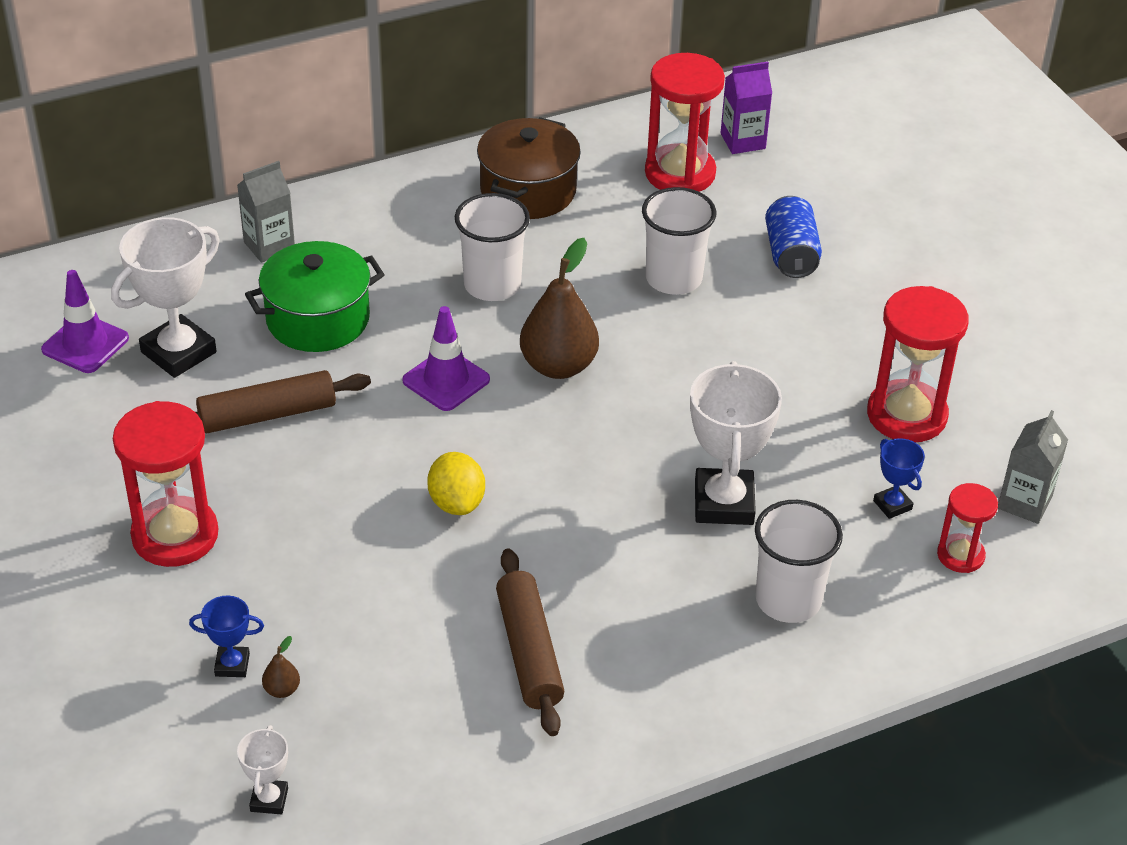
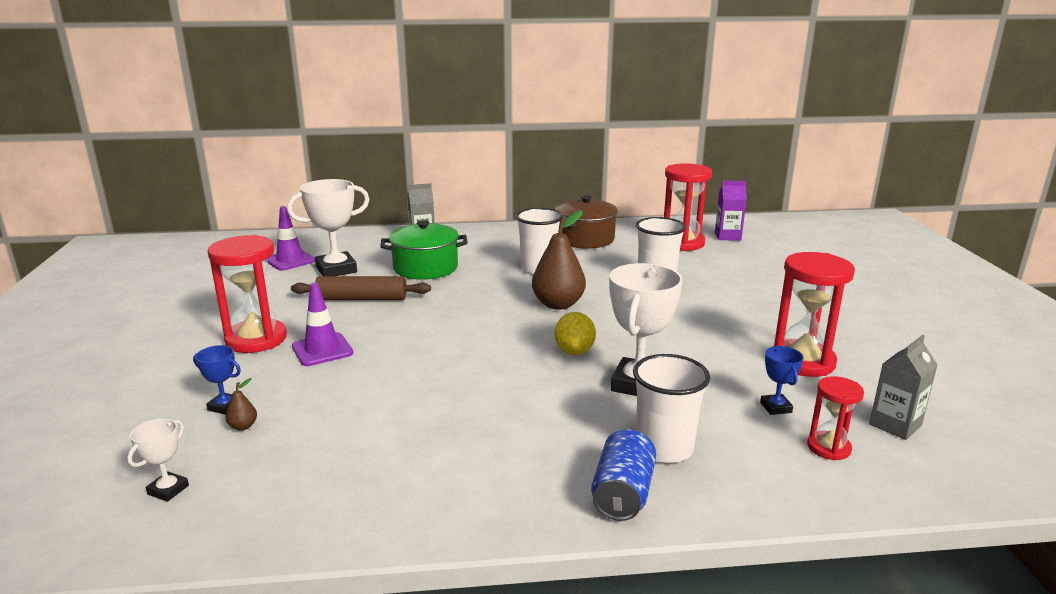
camera: 20 degrees right, 20 degrees down
purple traffic cone [402,306,490,411] -> purple traffic cone moved to [292,283,353,366]
yellow lemon [427,452,485,515] -> yellow lemon moved to [554,312,596,355]
brown rolling pin [496,548,565,736] -> none
blue can [765,196,822,278] -> blue can moved to [591,429,656,521]

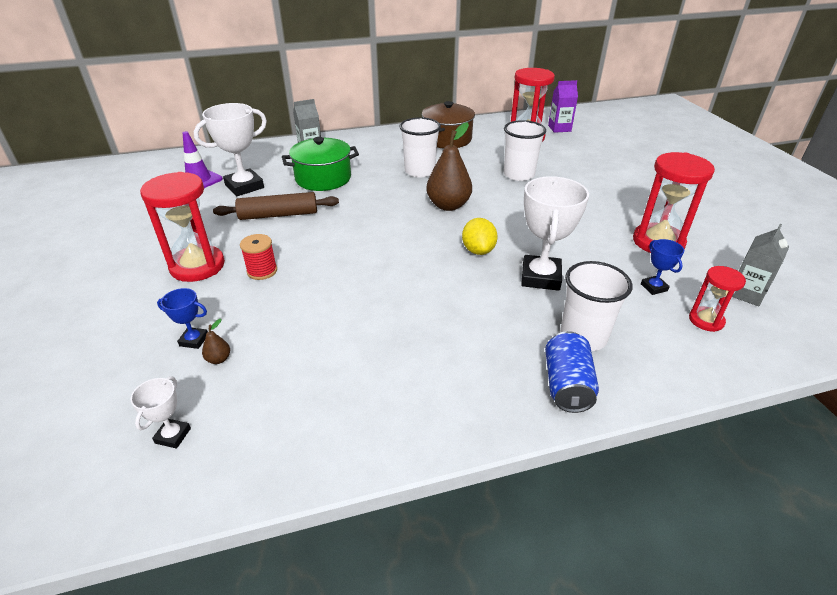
camera: 10 degrees left, 15 degrees up
purple traffic cone [292,283,353,366] -> red spool [240,234,277,280]

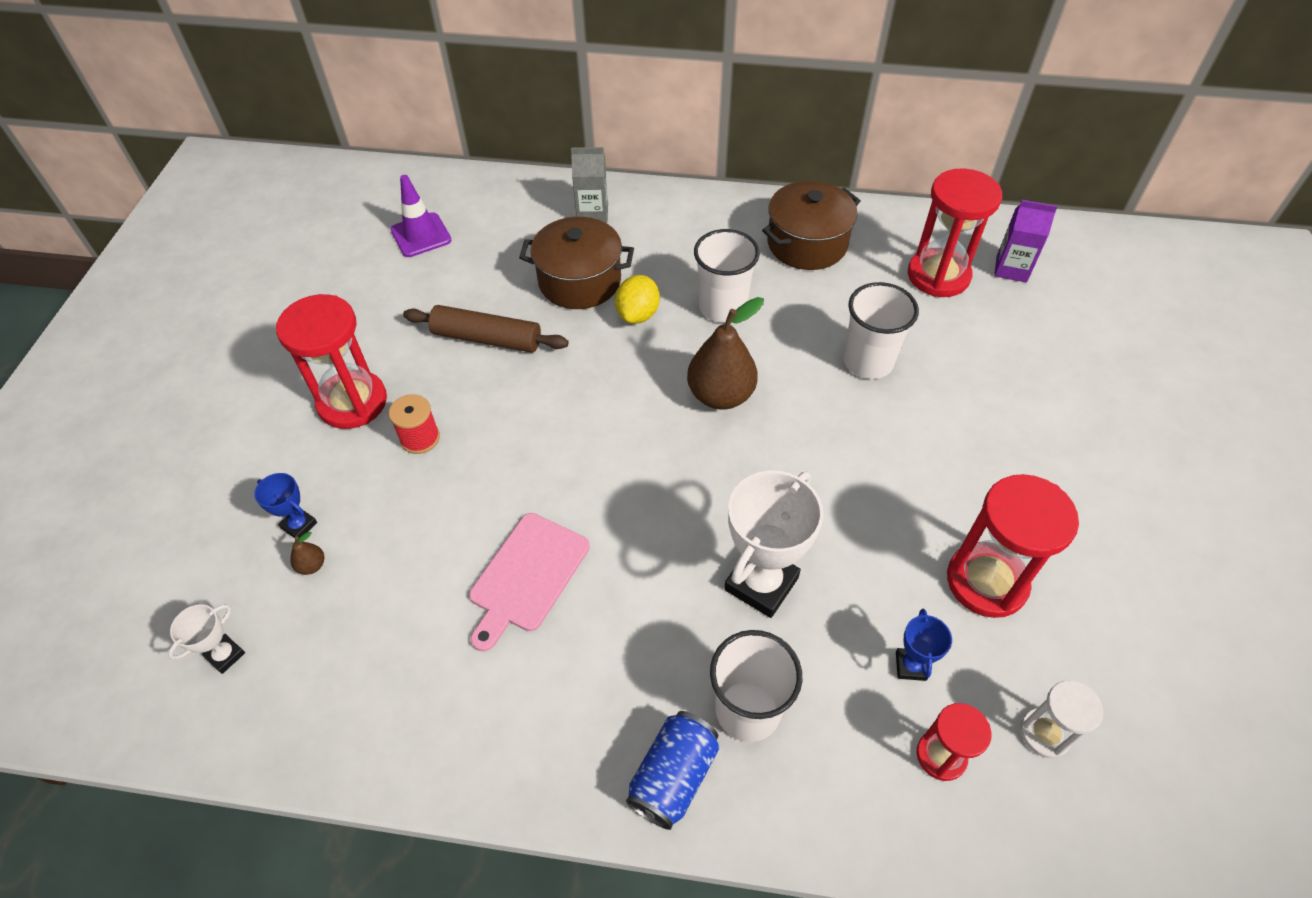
camera: 25 degrees right, 15 degrees up
white trophy [194,103,267,196] -> none
green pot [282,137,359,191] -> brown pot [519,217,634,309]
yellow lemon [462,218,498,255] -> yellow lemon moved to [615,275,660,324]
grey carton [732,224,789,306] -> white hourglass [1020,680,1103,758]
none -> pink cutting board [469,513,590,652]

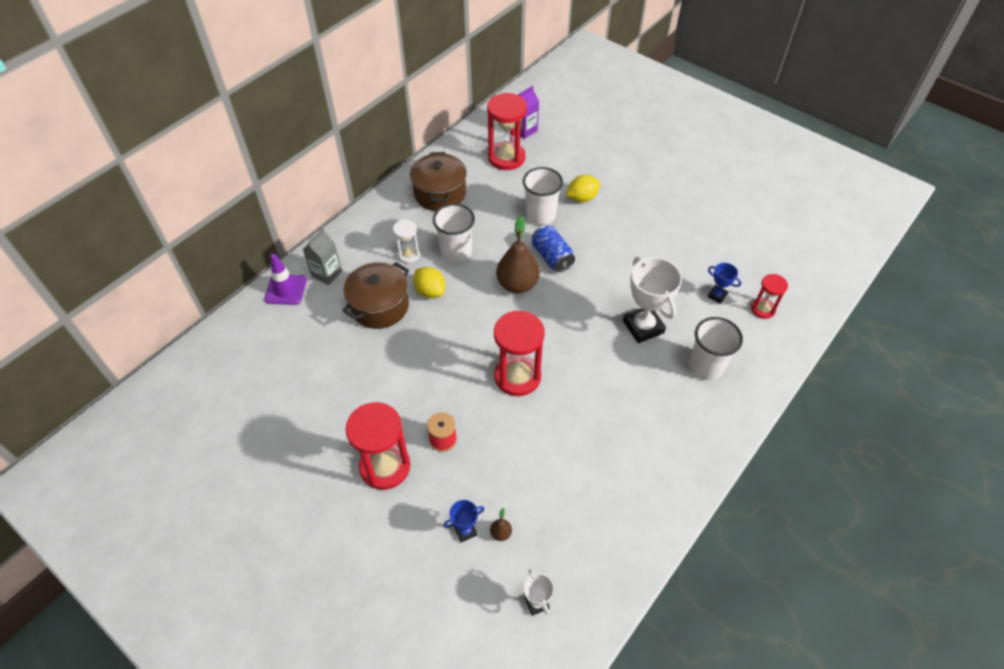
camera: 60 degrees left, 0 degrees up
purple traffic cone [391,175,451,257] -> purple traffic cone moved to [264,254,307,305]
brown rolling pin [403,305,568,353] -> none
pink cutting board [469,513,590,652] -> none
blue can [626,711,719,830] -> blue can moved to [532,225,575,272]
red hourglass [947,474,1079,618] -> red hourglass moved to [494,311,545,396]
white hourglass [1020,680,1103,758] -> white hourglass moved to [393,219,420,263]
none -> yellow lemon [566,175,600,202]

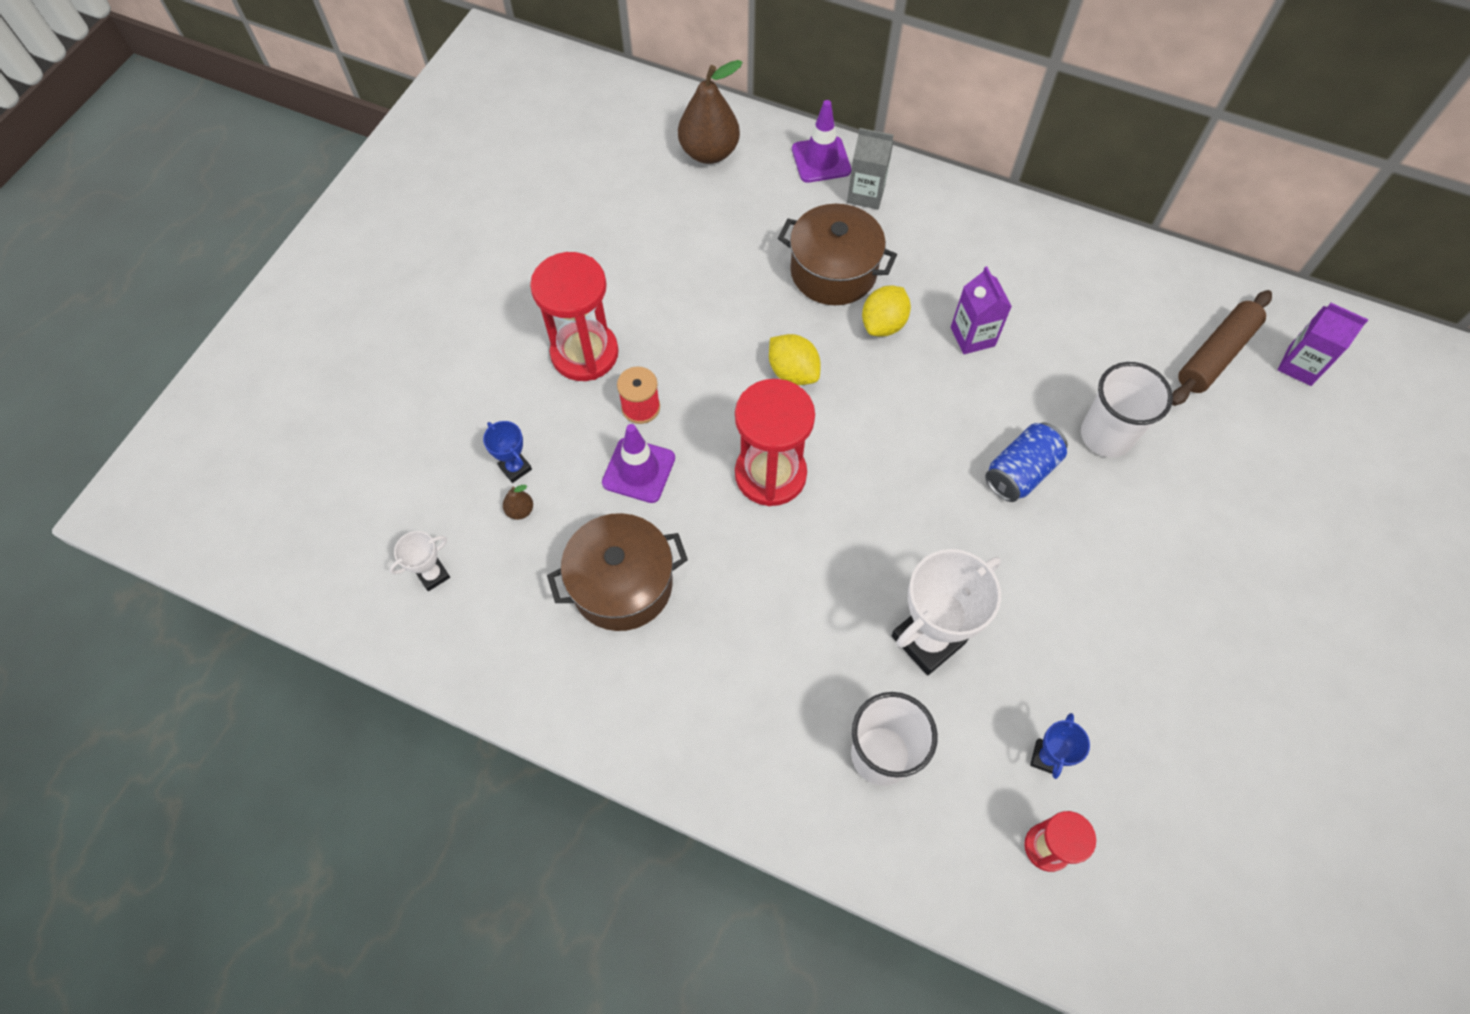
camera: 75 degrees right, 10 degrees up
white hourglass [393,219,420,263] -> none
brown pot [410,152,467,211] -> brown pot moved to [547,513,688,631]
white cup [433,203,475,263] -> purple carton [951,266,1012,354]
red hourglass [487,93,527,170] -> brown rolling pin [1172,290,1272,406]
brown pear [496,216,540,293] -> brown pear moved to [678,60,743,164]
yellow lemon [566,175,600,202] -> yellow lemon moved to [769,334,821,385]
none -> purple traffic cone [602,424,675,503]

